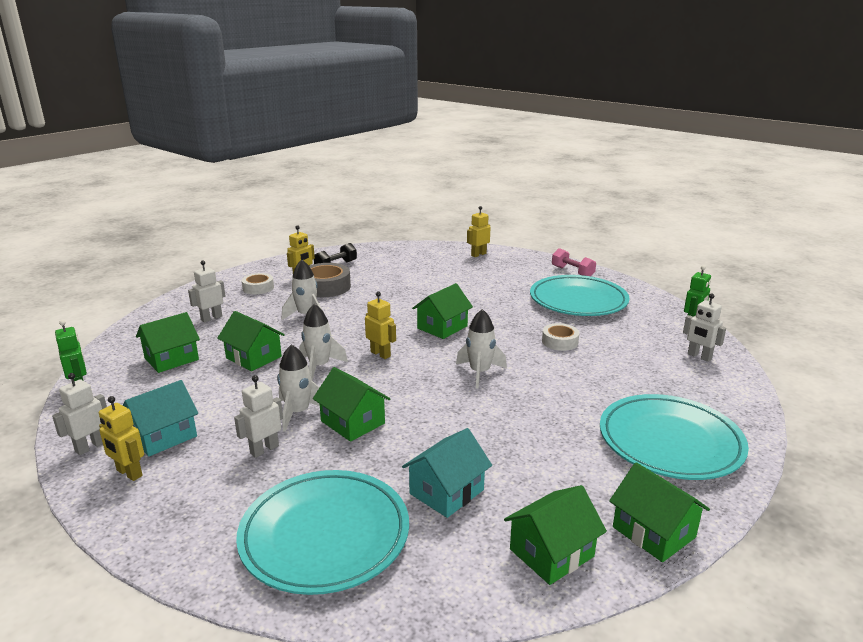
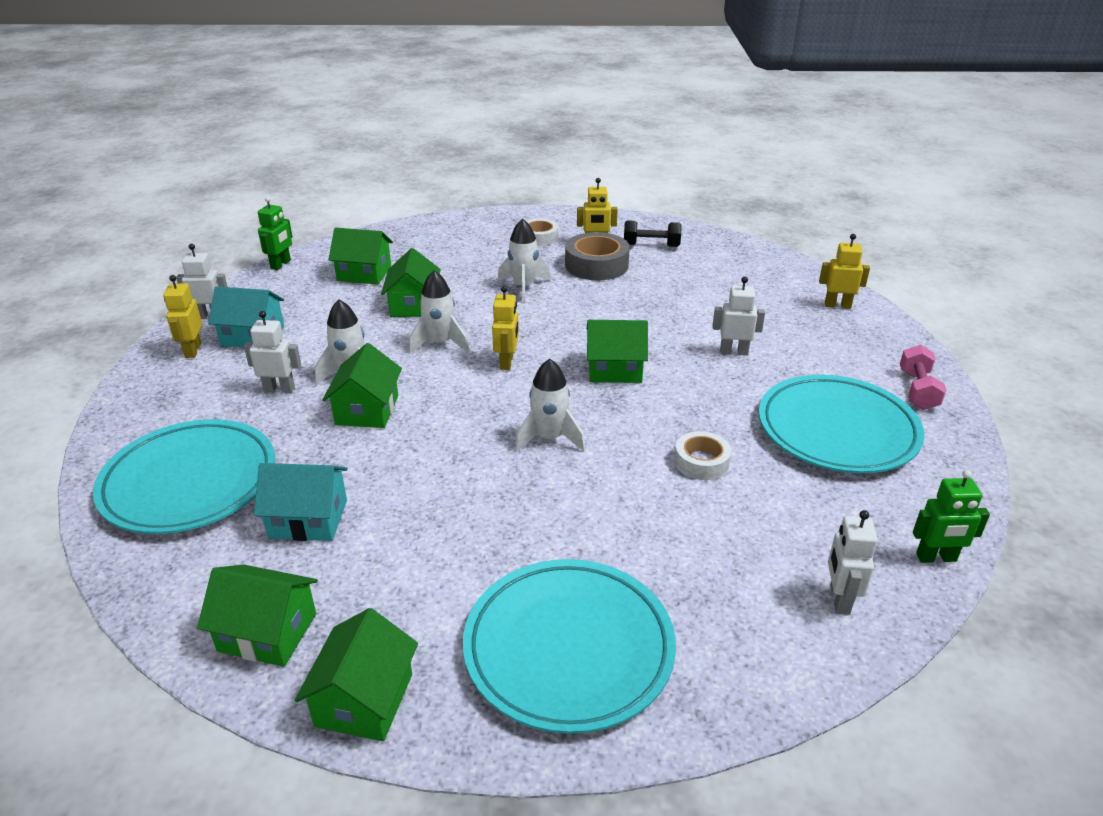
camera: 50 degrees right, 10 degrees up
white robot [188,260,225,322] -> white robot moved to [712,277,765,356]

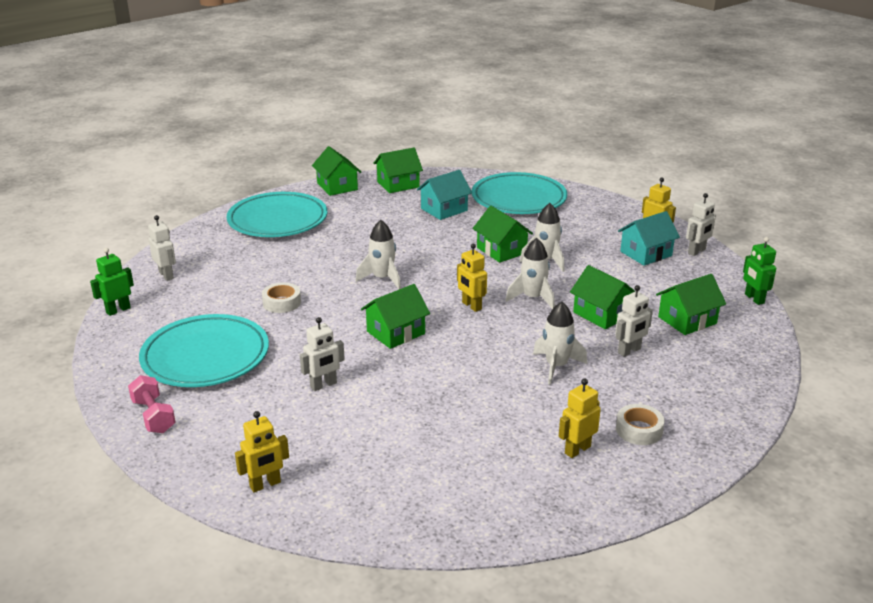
camera: 140 degrees right, 5 degrees down
white robot [244,311,301,393] -> white robot moved to [615,285,653,357]
grey tape [565,232,630,280] -> none
black dumbbell [624,220,682,247] -> none

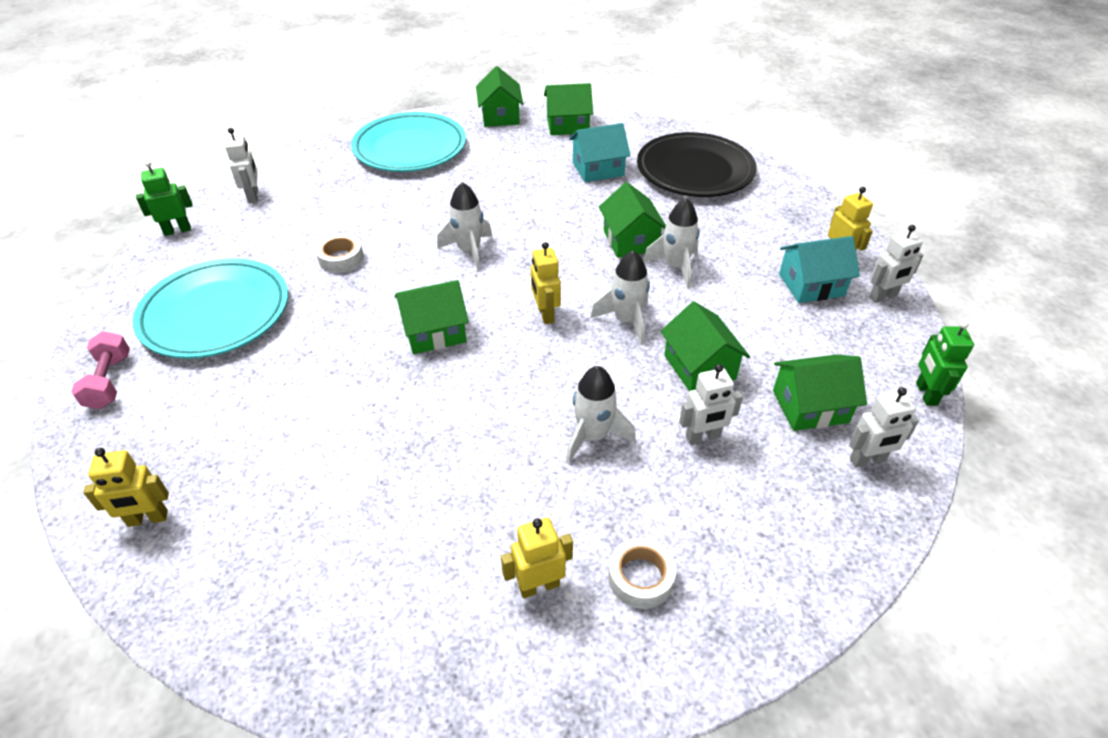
camera: 20 degrees right, 15 degrees up
white robot [300,317,345,391] -> white robot moved to [849,387,919,467]
turquoise plate [472,172,567,214] -> black plate [637,132,757,197]

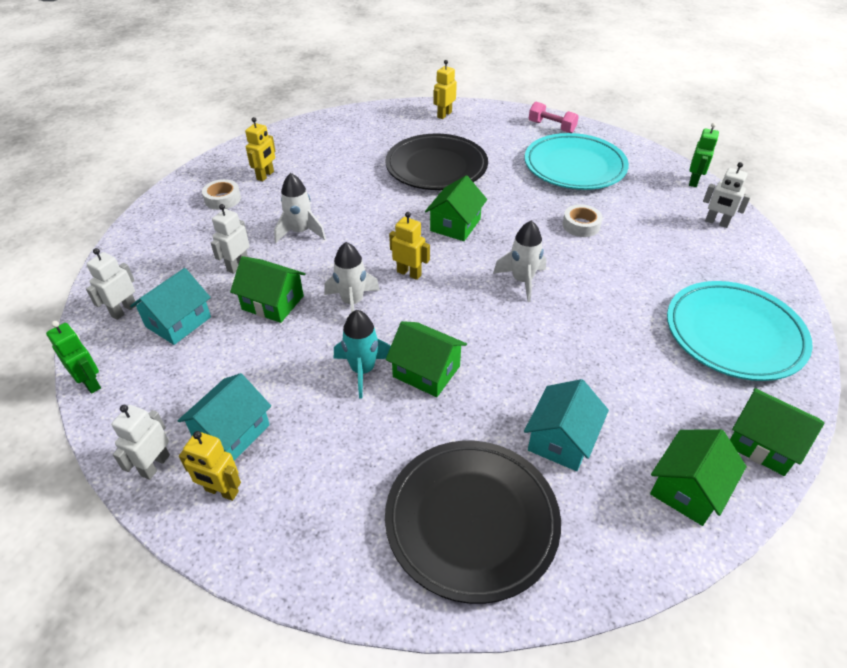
camera: 135 degrees right, 0 degrees up
white rocket [643,198,700,289] -> turquoise rocket [334,310,391,398]
green house [773,355,867,431] -> turquoise house [130,268,211,345]
none -> black plate [385,134,488,190]

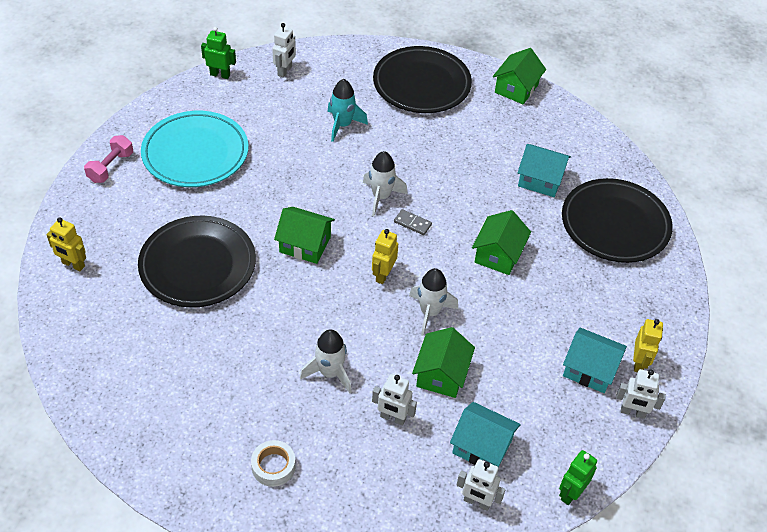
camera: 100 degrees left, 5 degrees up
yellow robot [245,117,275,181] -> none
turquoise rocket [334,310,391,398] -> turquoise rocket moved to [328,79,368,142]
white tape [562,204,603,237] -> none
green house [650,429,747,526] -> none
turquoise plate [667,281,813,381] -> black plate [373,46,472,113]
none -> grey domino [394,209,432,235]

